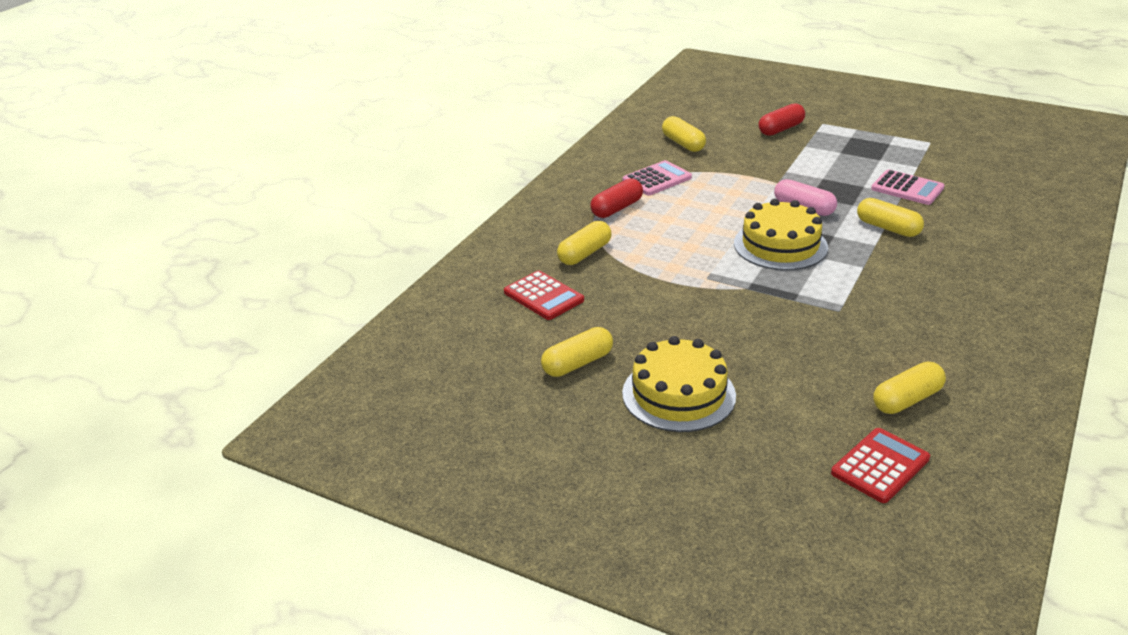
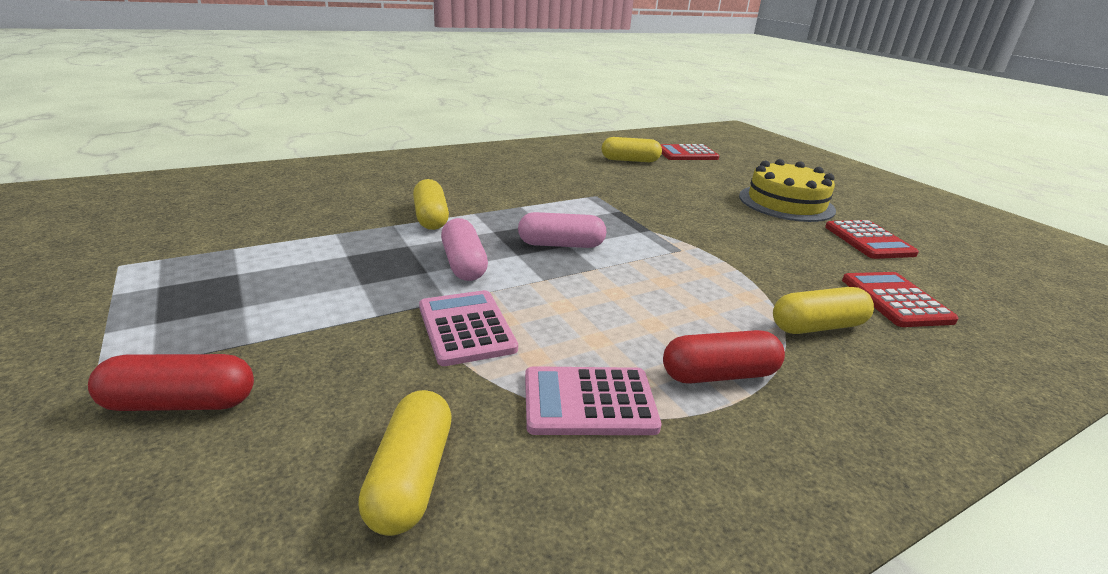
camera: 150 degrees left, 5 degrees down
yellow capsule [541,327,613,377] -> red calculator [825,220,919,259]
yellow cake [734,199,828,270] -> pink capsule [518,212,606,248]
pink calculator [871,169,945,205] -> pink calculator moved to [419,290,518,366]

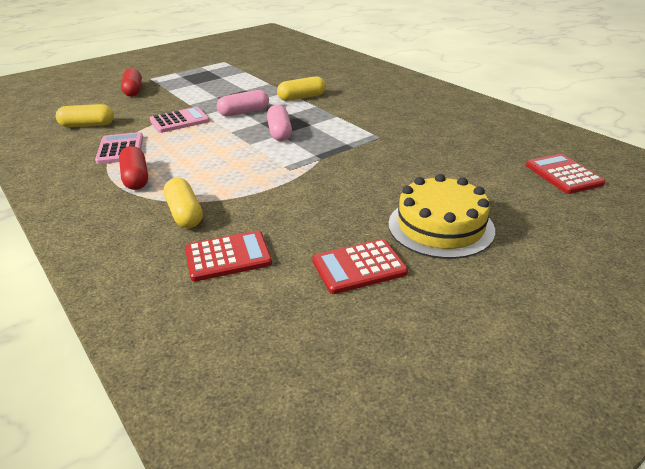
camera: 85 degrees right, 5 degrees up
yellow capsule [602,137,662,162] -> none

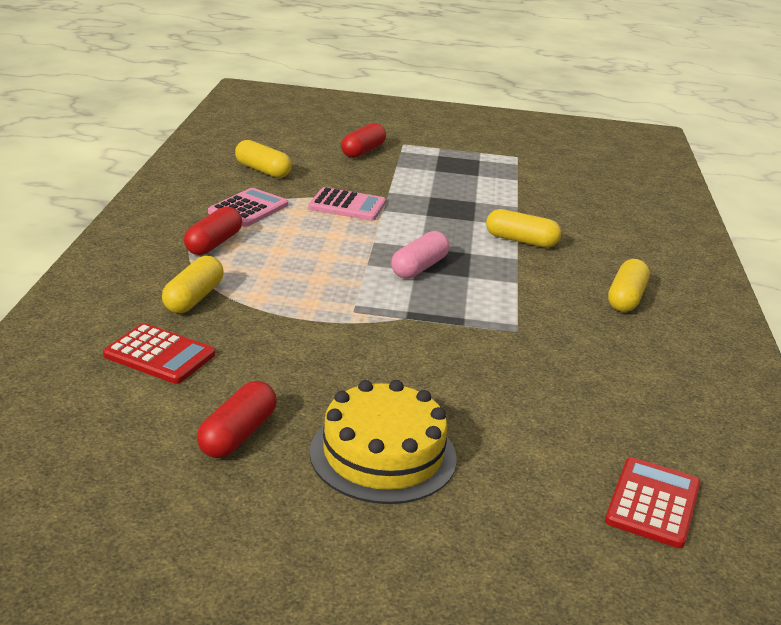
camera: 40 degrees right, 5 degrees down
pink capsule [217,90,269,116] -> none
red calculator [312,239,408,294] -> red capsule [197,381,277,458]
none -> yellow capsule [608,259,650,312]

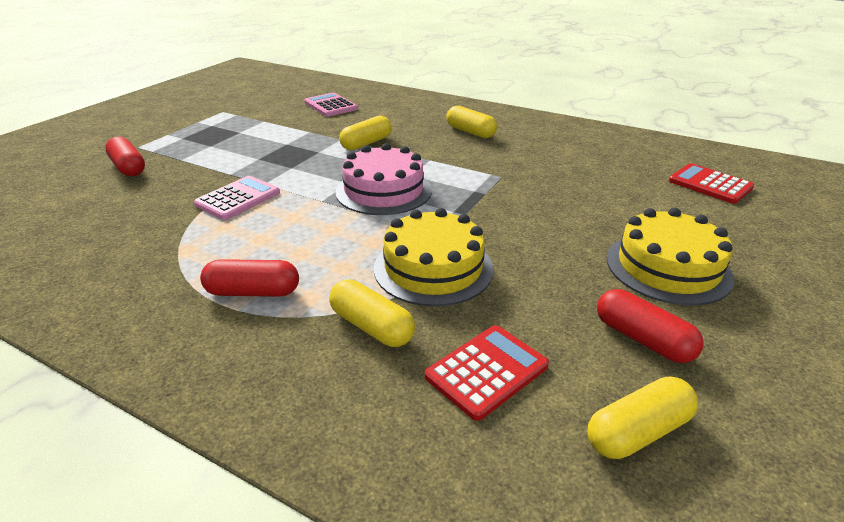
camera: 65 degrees left, 5 degrees up
red capsule [184,206,242,255] -> red capsule turned 45 degrees counterclockwise [200,259,299,297]
pink calculator [208,188,288,227] -> pink calculator moved to [304,93,358,117]
yellow capsule [235,140,292,178] -> yellow capsule moved to [587,377,698,459]
pink capsule [391,231,449,279] -> pink cake [335,143,432,215]
none -> yellow cake [374,208,493,306]

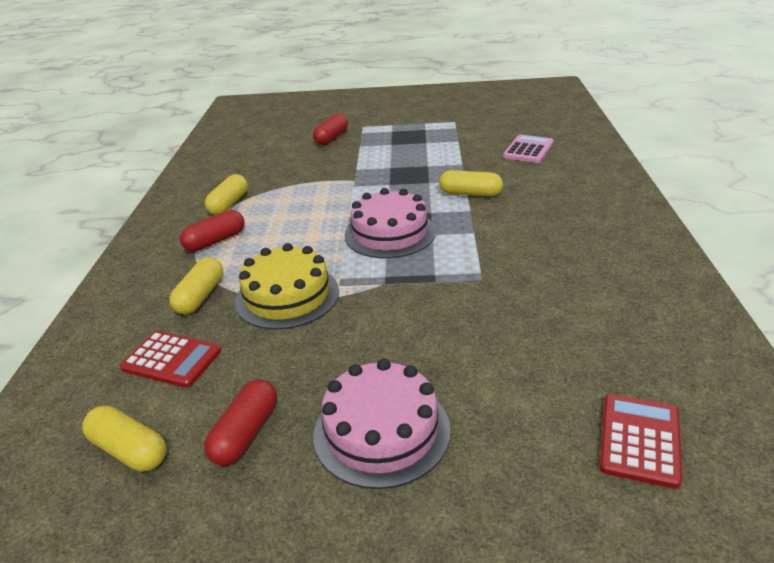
camera: 65 degrees right, 0 degrees up
pink calculator [194,176,280,220] -> none
red capsule [200,259,299,297] -> red capsule turned 75 degrees clockwise [180,210,245,252]
yellow capsule [446,106,497,138] -> yellow capsule moved to [205,174,248,215]
yellow cake [607,208,734,305] -> pink cake [313,359,450,489]

